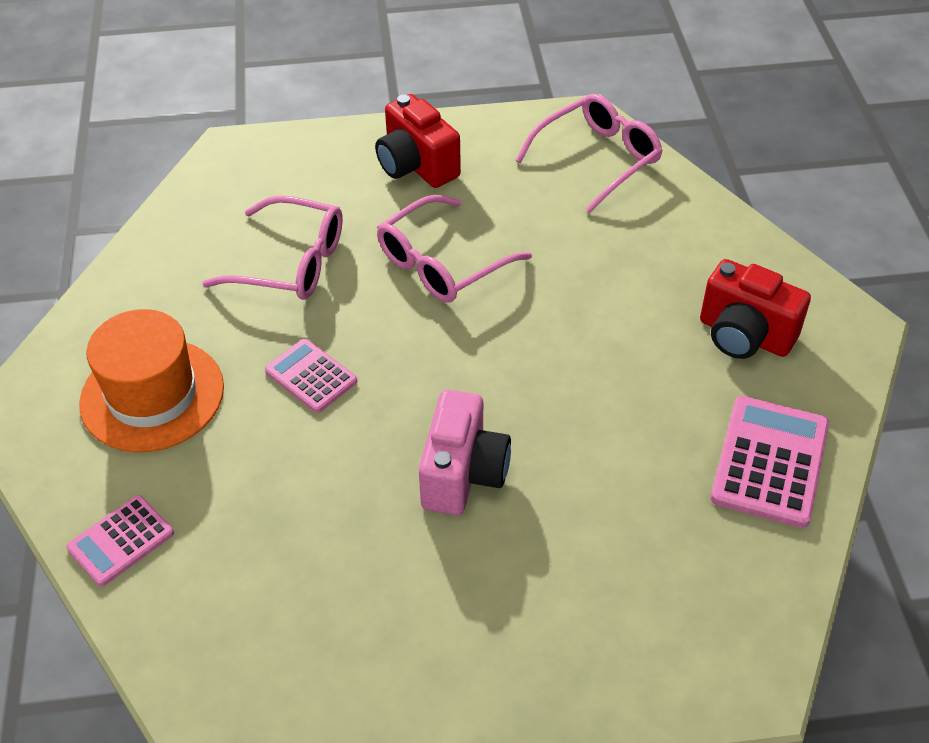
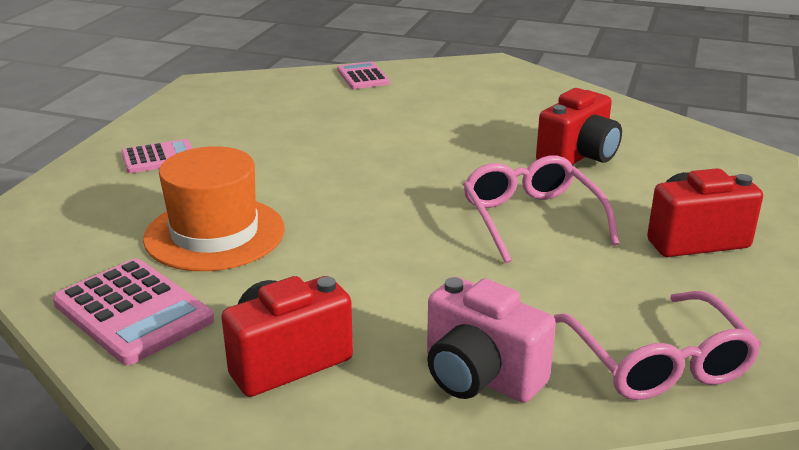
camera: 115 degrees right, 20 degrees down
orange hat [79,309,224,452] -> orange hat moved to [143,146,285,271]
pink glasses [203,195,343,300] -> red camera [536,88,622,165]
pink calculator [265,339,357,413] -> pink calculator moved to [121,139,193,173]
pink camera [419,390,511,515] -> pink camera moved to [427,277,556,403]

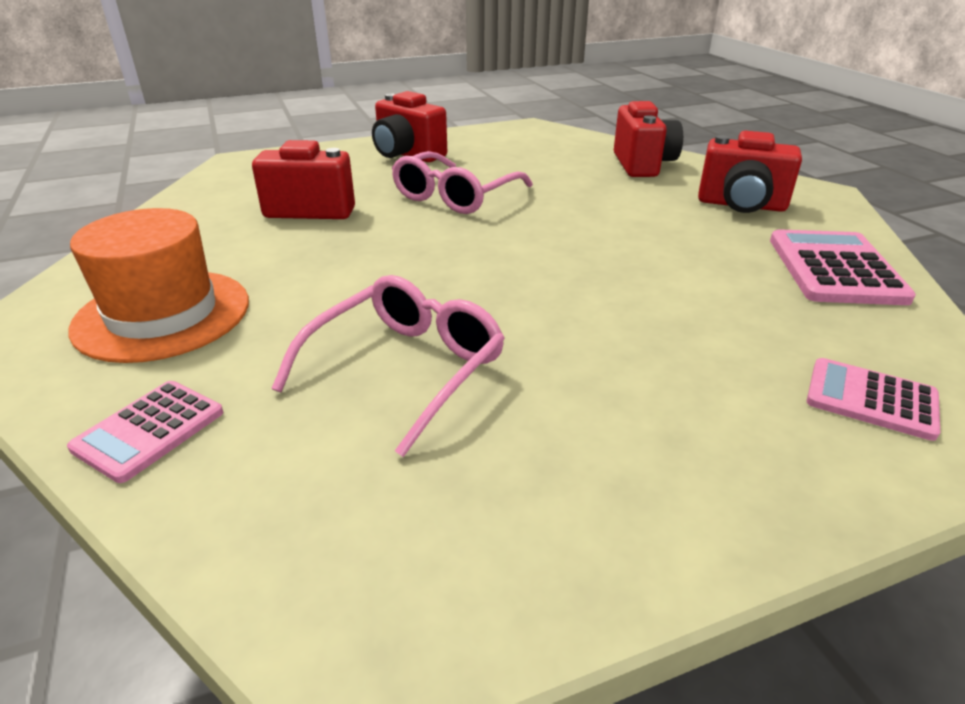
camera: 130 degrees left, 5 degrees up
pink calculator [121,139,193,173] -> pink calculator moved to [807,358,940,441]
orange hat [143,146,285,271] -> orange hat moved to [69,208,249,363]
pink camera [427,277,556,403] -> red camera [614,101,683,177]
pink glasses [554,291,761,400] -> pink glasses moved to [271,275,505,457]

